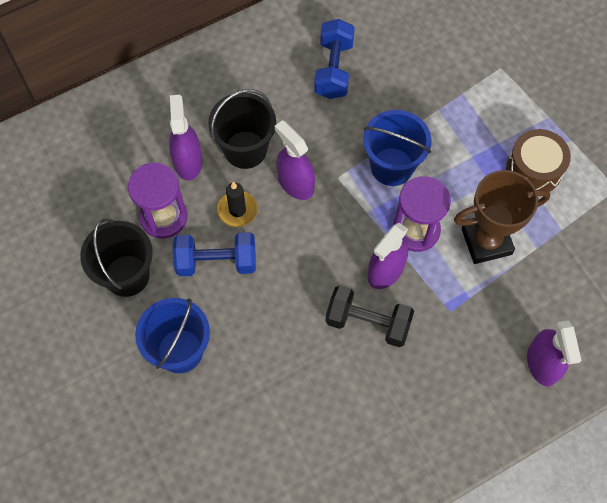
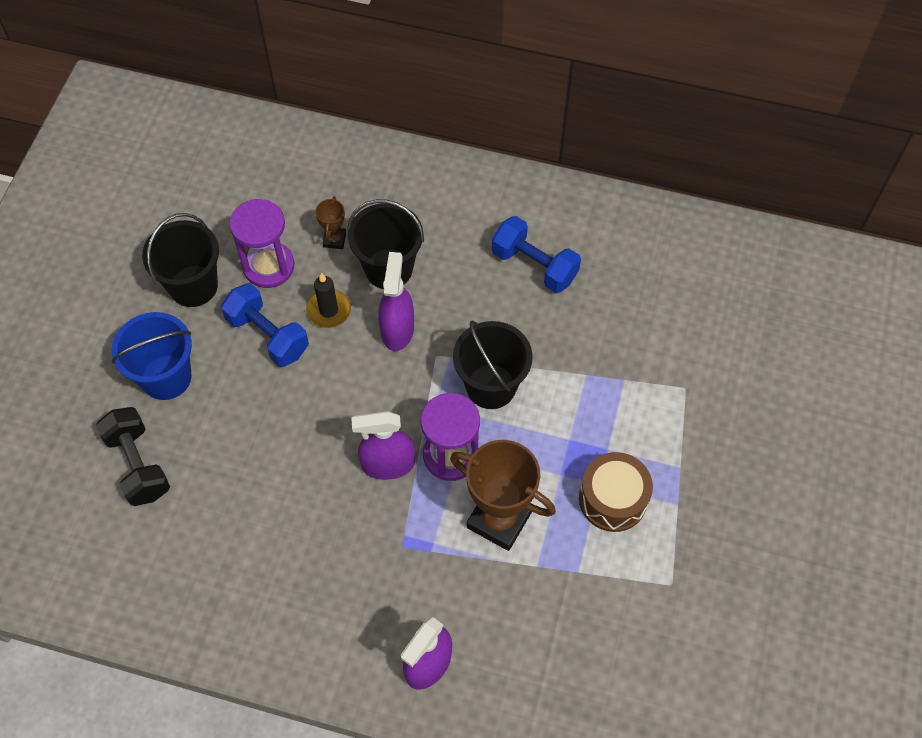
camera: 45 degrees right, 5 degrees down
purple spray bottle [169,95,202,181] -> brown trophy [315,196,346,249]
blue dumbbell [314,19,355,99] -> blue dumbbell turned 75 degrees clockwise [492,216,581,293]
black dumbbell [325,285,414,347] -> black dumbbell moved to [96,407,170,506]
blue bucket [363,110,432,186] -> black bucket [453,321,533,409]

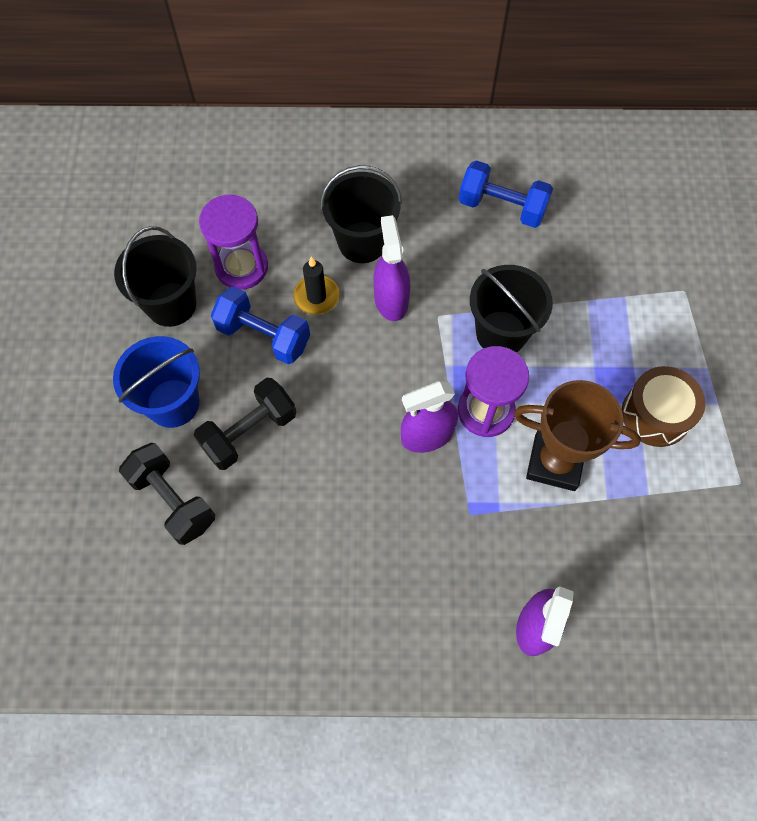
camera: 15 degrees left, 5 degrees up
brown trophy [315,196,346,249] -> none
none -> black dumbbell [194,378,296,470]

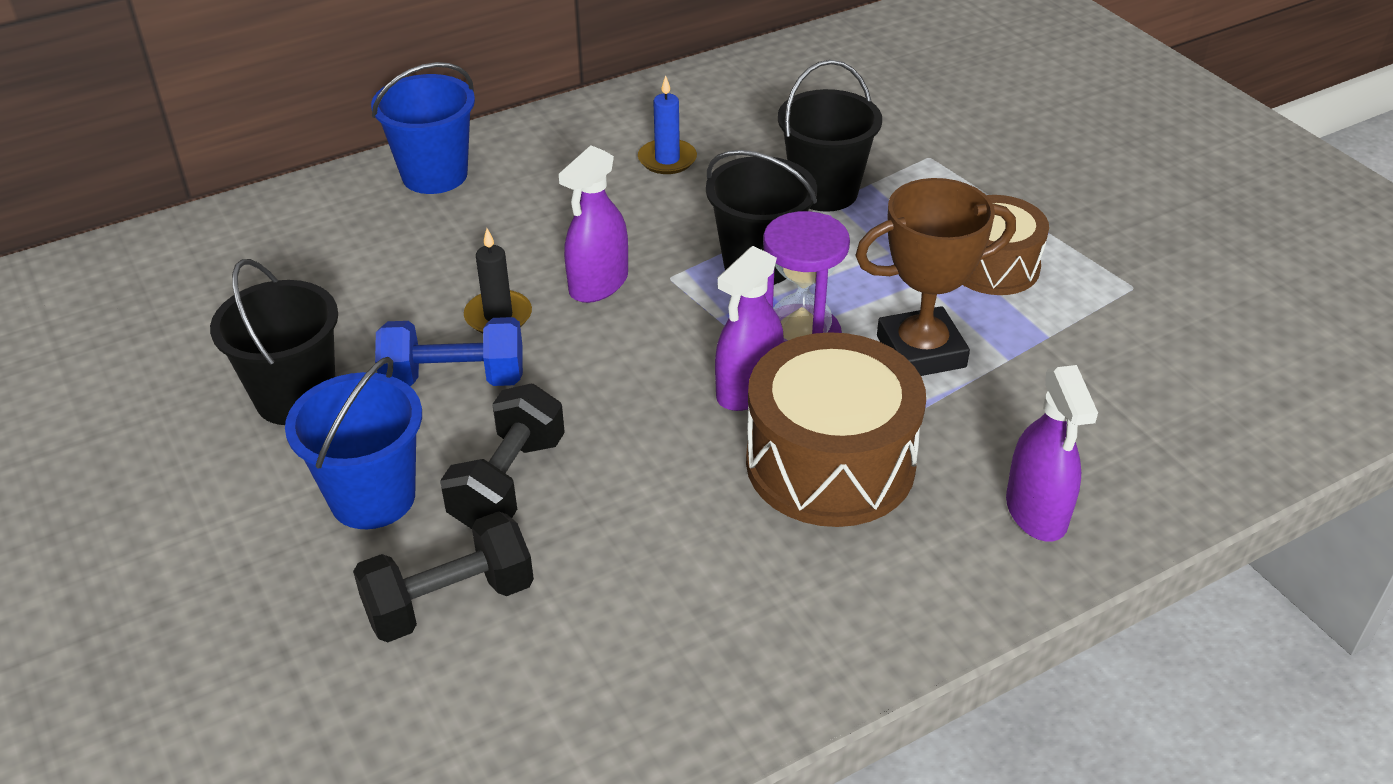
camera: 30 degrees left, 25 degrees down
black dumbbell [119,443,215,545] -> black dumbbell turned 45 degrees counterclockwise [353,511,534,642]
purple hourglass [199,195,268,290] -> none
black bucket [320,165,402,263] -> black bucket moved to [778,60,882,212]
purple spray bottle [373,215,410,321] -> purple spray bottle turned 105 degrees counterclockwise [558,145,628,303]
blue dumbbell [459,160,553,228] -> blue candle [638,75,697,174]
none -> blue bucket [371,62,475,194]
none -> brown drum [746,332,926,527]

